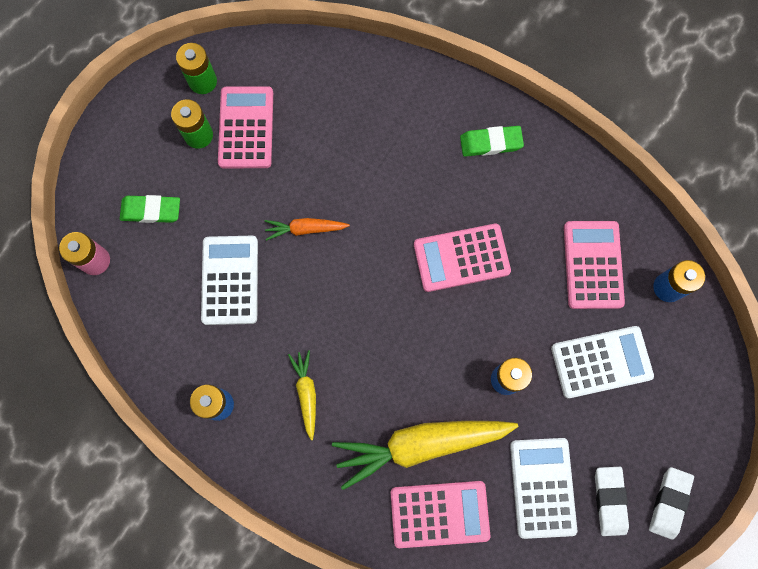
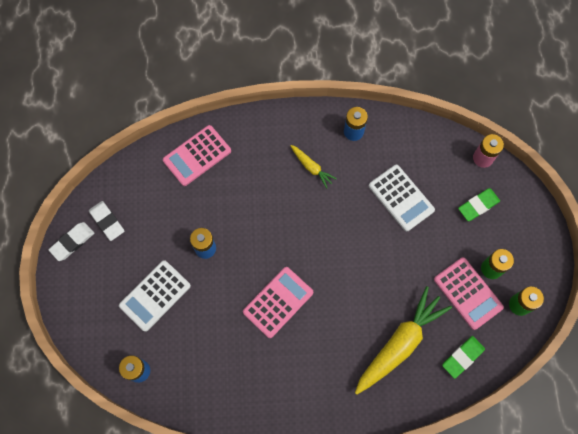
camera: 145 degrees right, 5 degrees down
orange carrot [265,218,350,241] -> none
yellow carrot [332,421,518,490] -> yellow carrot moved to [355,286,452,394]
green eraser [460,126,524,157] -> green eraser moved to [442,336,485,379]
white calculator [510,438,577,539] -> none
pink calculator [564,221,625,309] -> none
white eraser [649,467,694,540] -> white eraser turned 60 degrees clockwise [49,222,94,261]

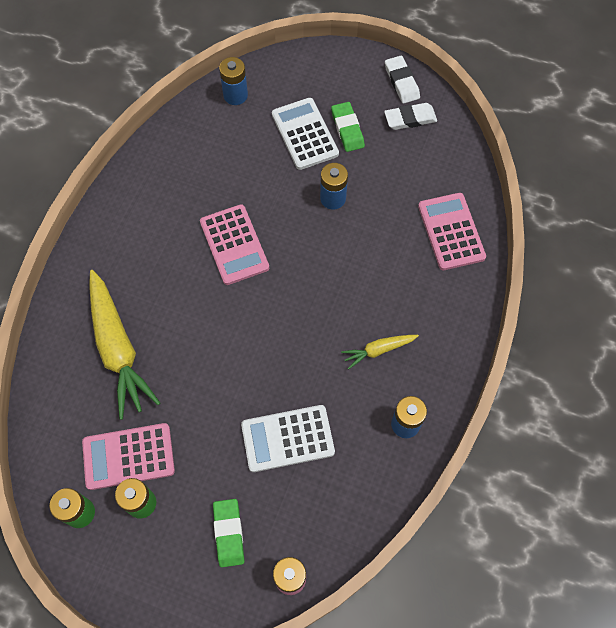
camera: 115 degrees right, 5 degrees down
green eraser [442,336,485,379] -> green eraser moved to [331,102,365,152]

